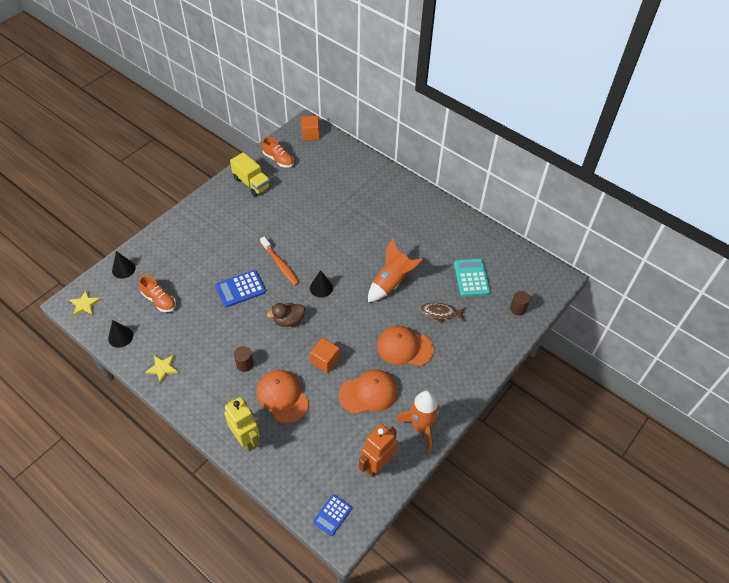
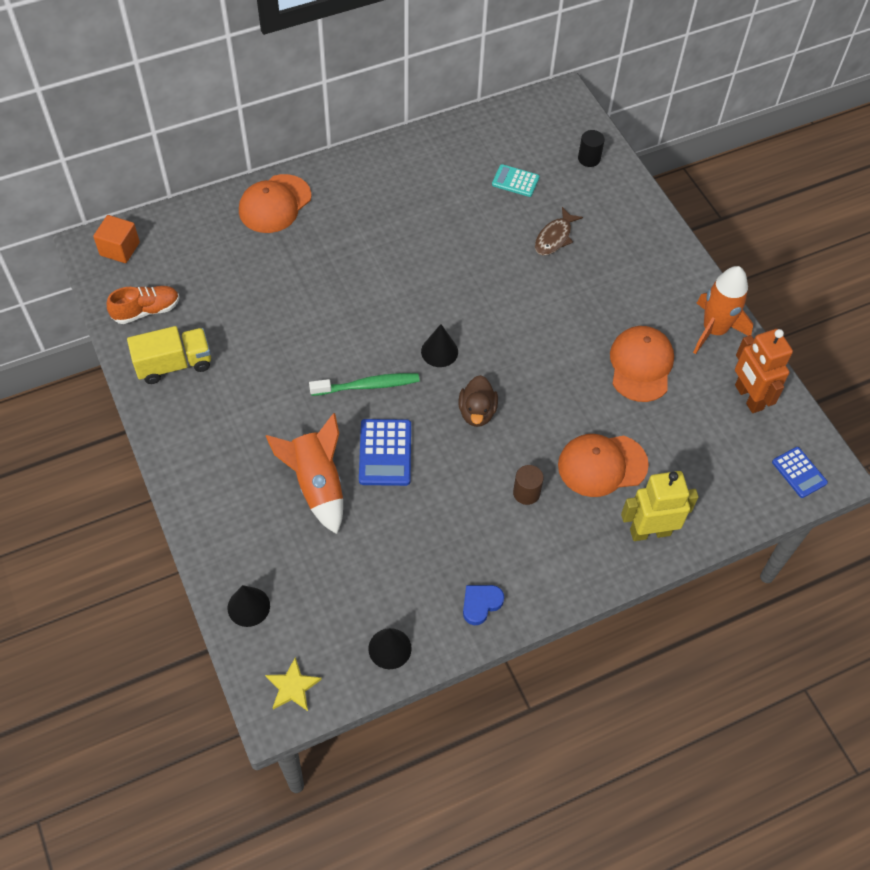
camera: 65 degrees left, 5 degrees up
orange shoe [139,275,176,312] -> none
yellow star [145,355,178,383] -> blue heart [463,585,504,625]
orange toothbrush [260,237,299,286] -> green toothbrush [309,373,420,396]
orange cube [310,338,340,373] -> none
orange rocket [368,239,423,302] -> orange rocket moved to [266,413,343,534]
orange cap [377,326,434,366] -> orange cap moved to [239,174,312,233]
turquoise calculator [454,259,490,296] -> turquoise calculator [492,164,539,197], size x0.66
brown cylinder [510,291,530,316] -> black cylinder [578,130,605,167]

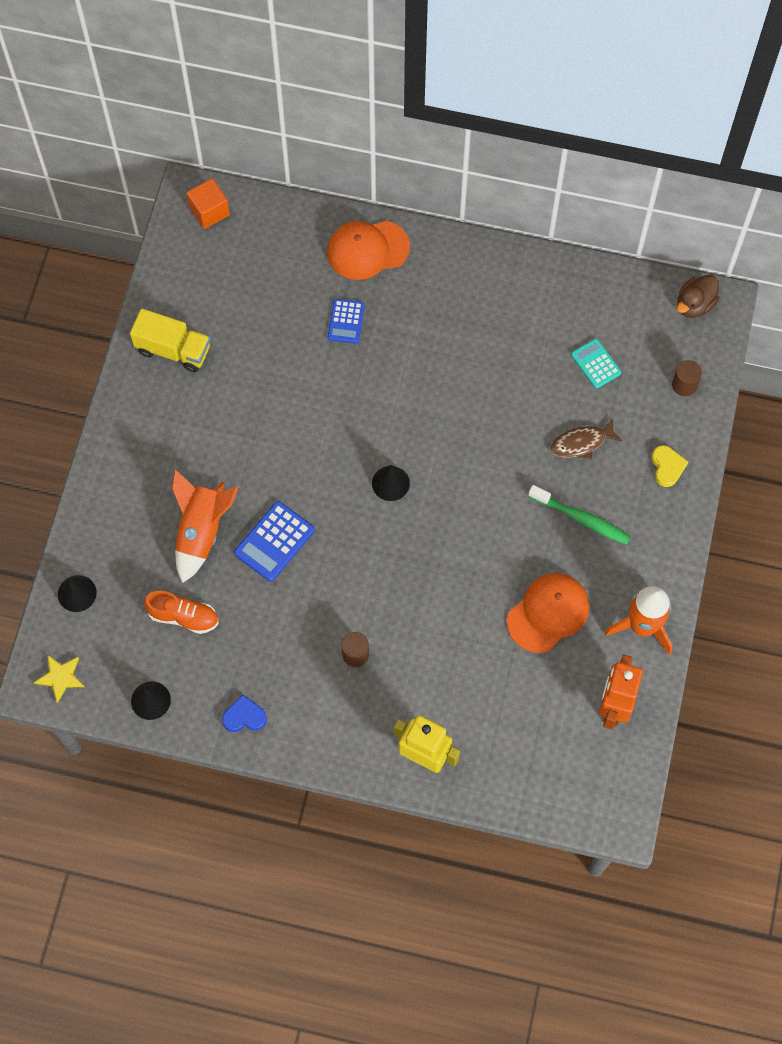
camera: 40 degrees right, 10 degrees up
orange shoe [107,286,180,324] -> orange shoe moved to [144,591,218,634]
green toothbrush [309,373,420,396] -> green toothbrush moved to [528,485,631,545]
brown duck [459,375,498,427] -> brown duck moved to [677,275,719,318]
orange cap [558,434,649,497] -> none
black cylinder [578,130,605,167] -> brown cylinder [672,360,702,396]
blue calculator [772,447,828,498] -> blue calculator moved to [328,299,365,344]
none -> yellow heart [652,445,688,487]

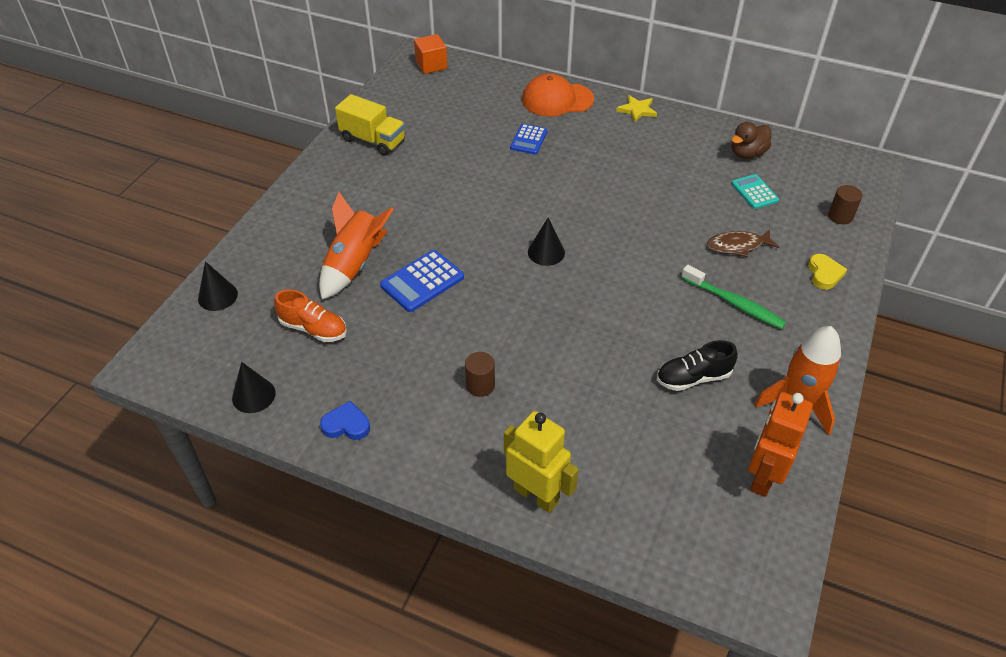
camera: 10 degrees right, 20 degrees down
yellow star [34,655,85,703] -> yellow star moved to [616,95,657,123]
orange cap [507,573,589,653] -> black shoe [657,340,738,391]
brown duck [677,275,719,318] -> brown duck moved to [731,122,771,159]

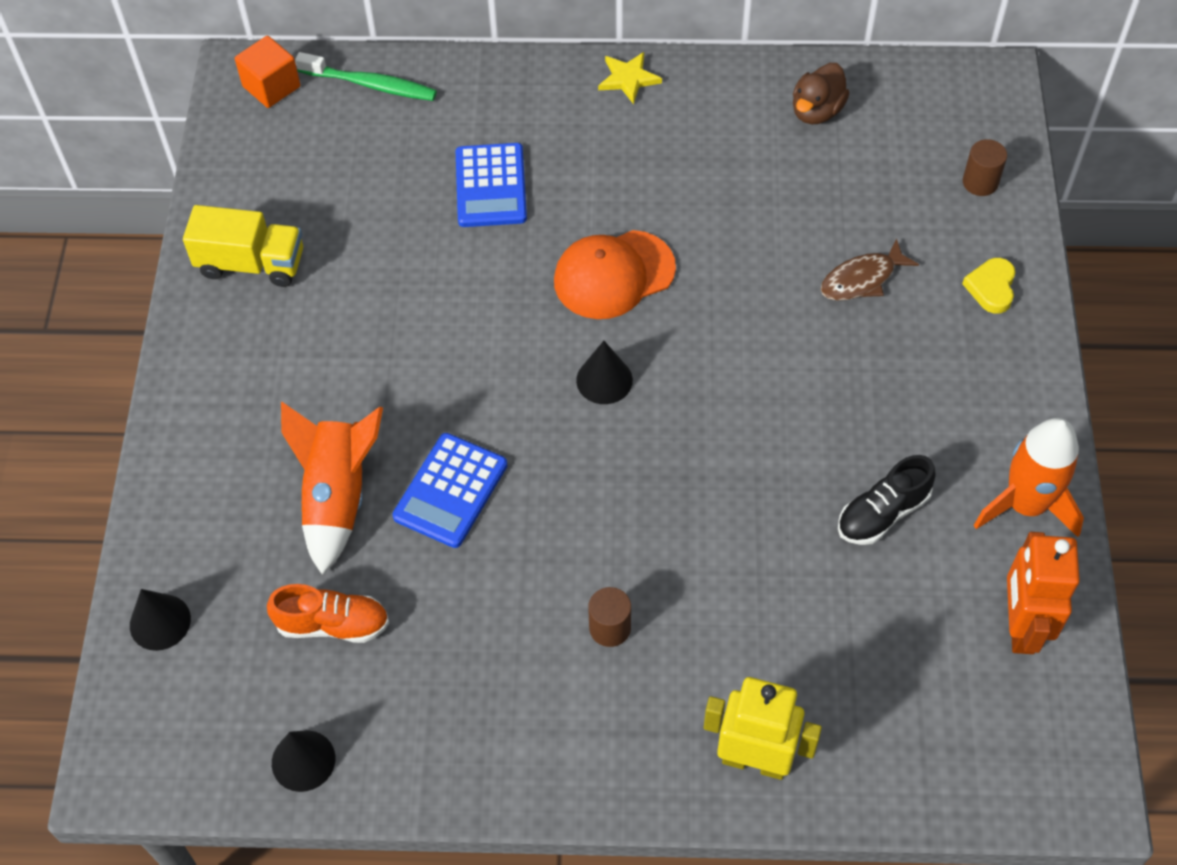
camera: 20 degrees left, 10 degrees up
blue heart [320,401,370,440] -> none
blue calculator [510,124,548,155] -> blue calculator [456,143,527,227], size x1.51
orange cap [522,73,594,117] -> orange cap moved to [554,230,676,319]
green toothbrush [681,265,786,329] -> green toothbrush moved to [295,52,437,101]
turquoise calculator [731,174,779,209] -> none
yellow heart [808,254,847,290] -> yellow heart turned 150 degrees counterclockwise [962,258,1016,314]

